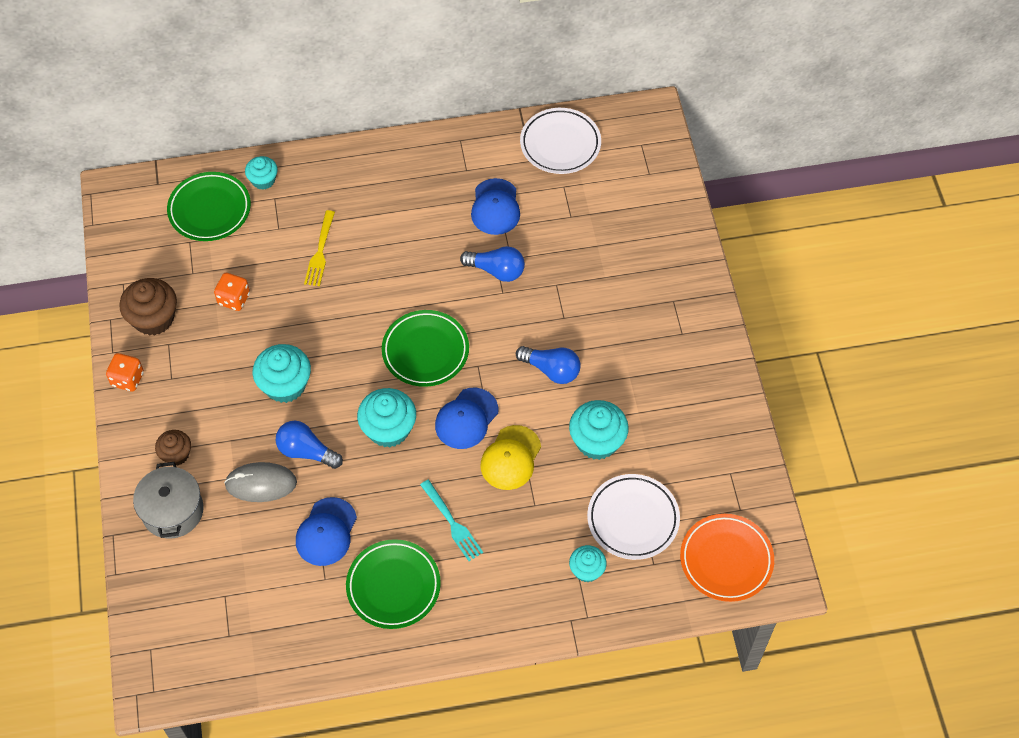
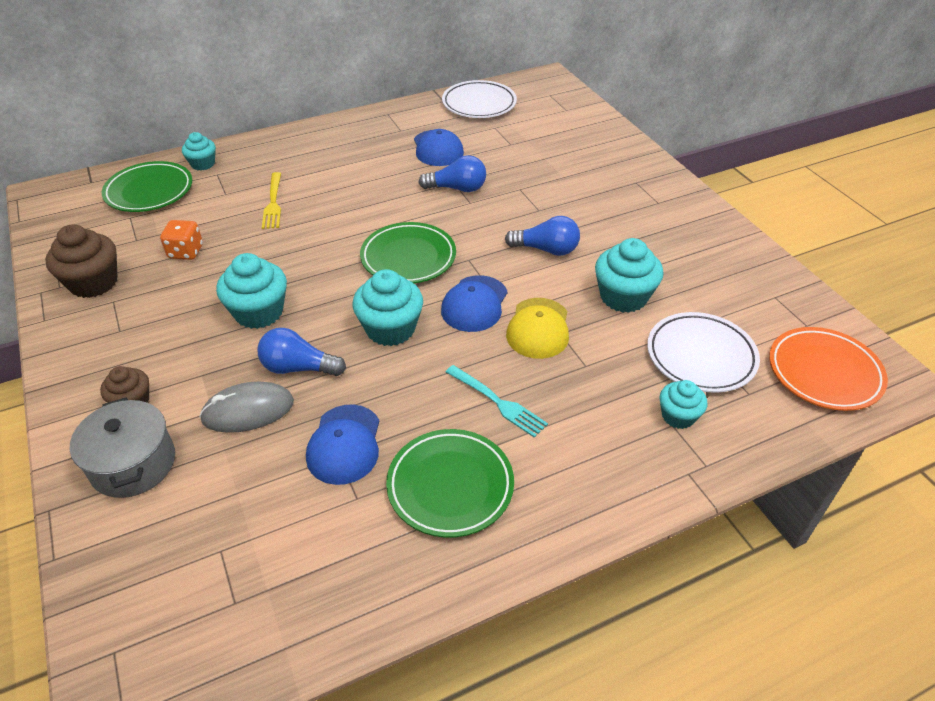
camera: 15 degrees left, 15 degrees down
orange dice [106,353,144,392] -> none

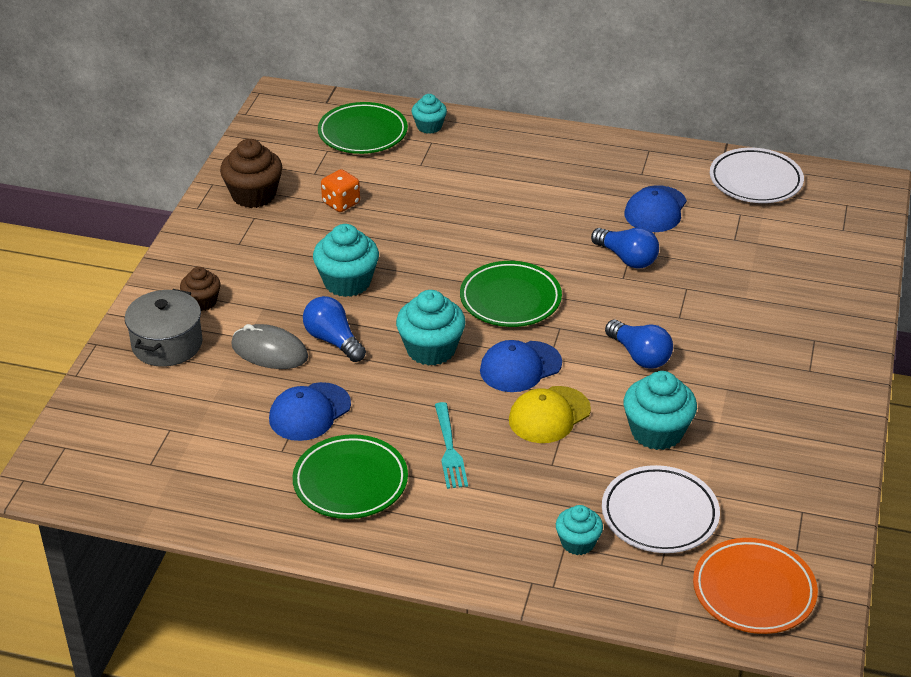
camera: 40 degrees right, 5 degrees down
yellow fork [262,172,281,229] -> none

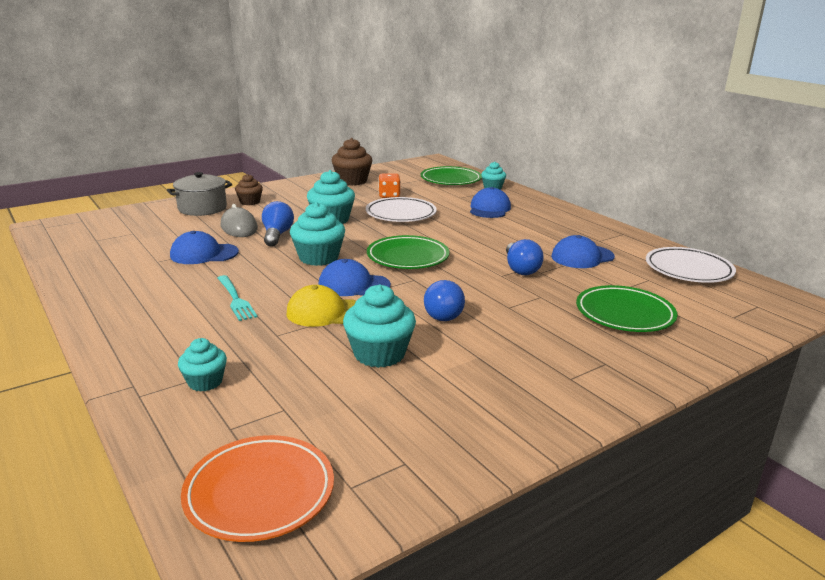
camera: 40 degrees right, 15 degrees down
green plate [293,434,408,519] -> green plate moved to [576,285,678,332]
turquoise fork [435,402,468,489] -> turquoise fork turned 60 degrees counterclockwise [218,275,257,321]
white plate [602,465,720,553] -> white plate moved to [366,197,437,222]
none -> blue cap [470,187,511,218]

